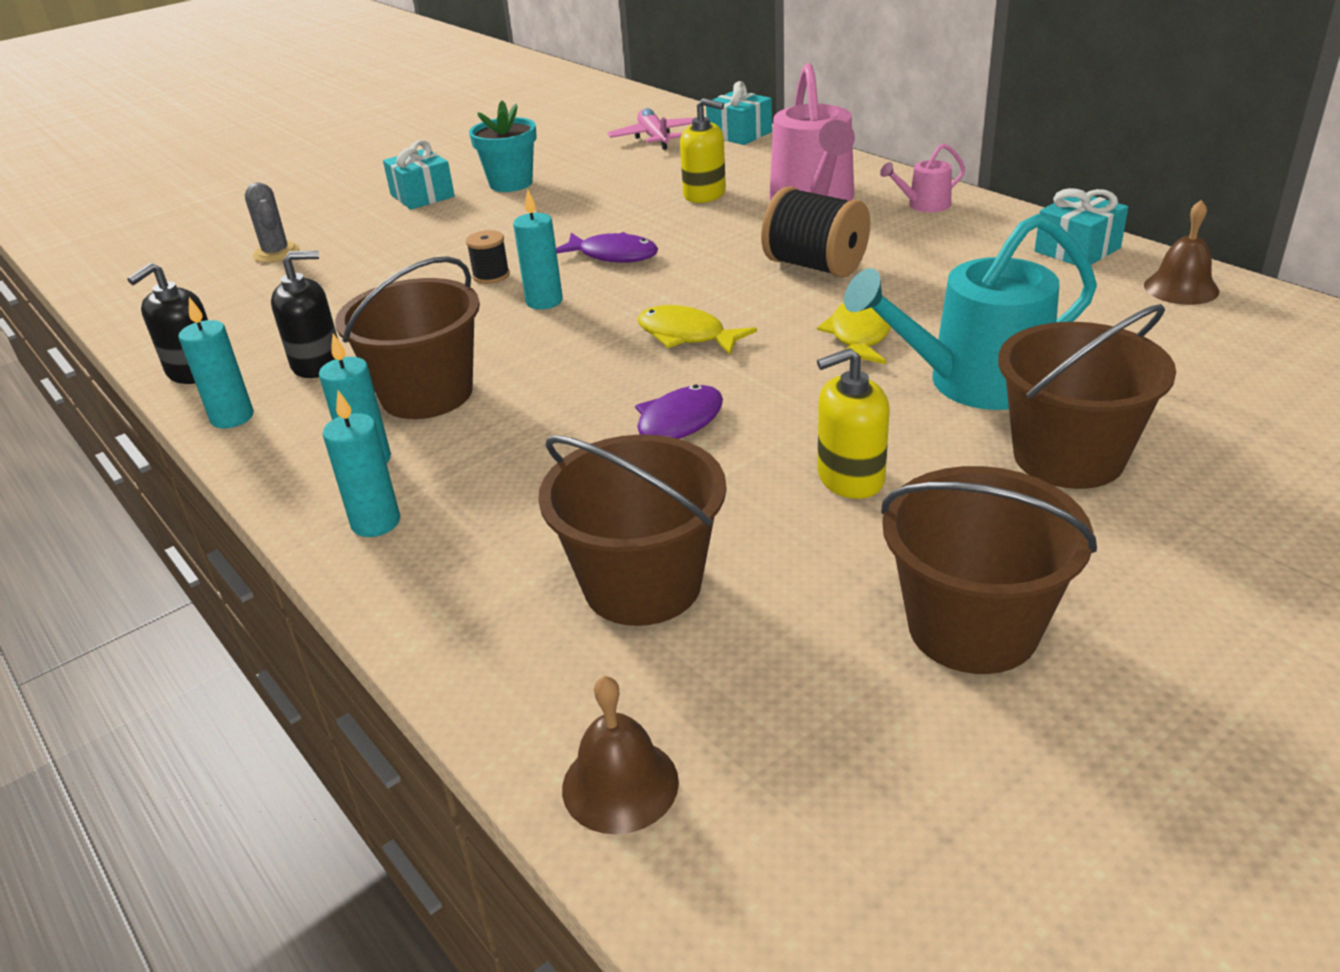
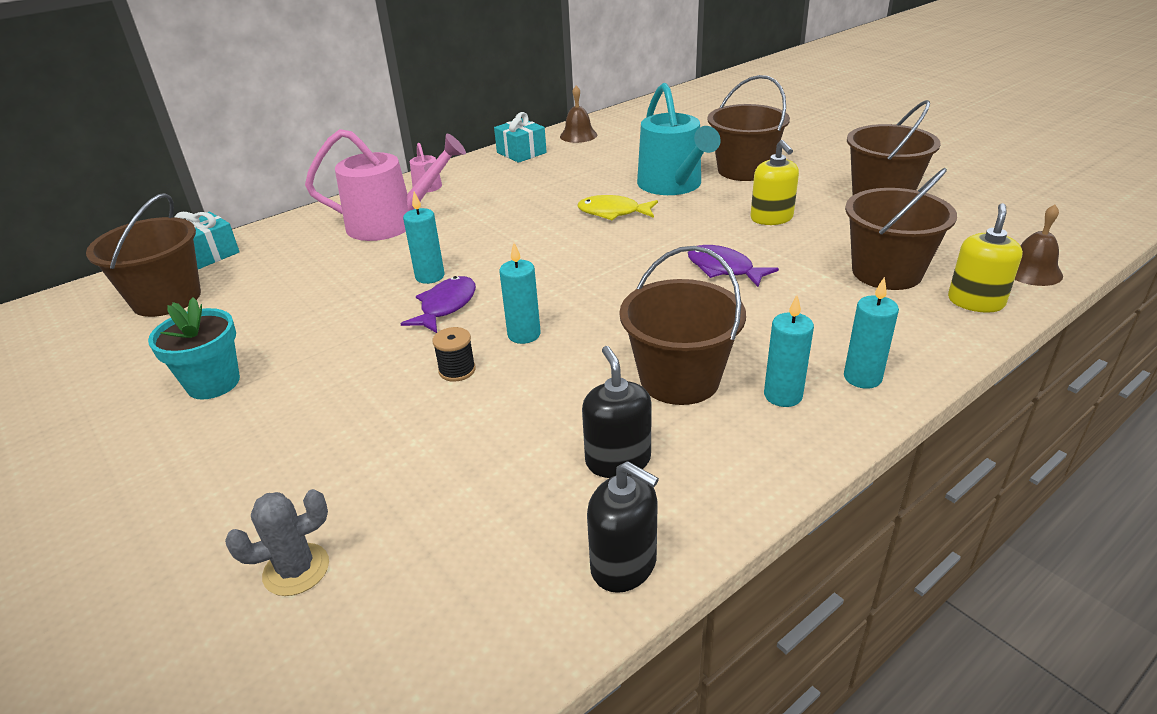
camera: 90 degrees left, 0 degrees up
turquoise candle [179,297,254,428] -> turquoise candle moved to [403,192,444,284]
turquoise gift [383,140,455,210] -> none
pink plane [607,108,694,150] -> brown bucket [86,193,201,317]
yellow fish [637,305,757,355] -> none
yellow soap dispenser [680,98,726,203] -> yellow soap dispenser moved to [948,203,1023,313]
black spool [761,186,870,278] -> none

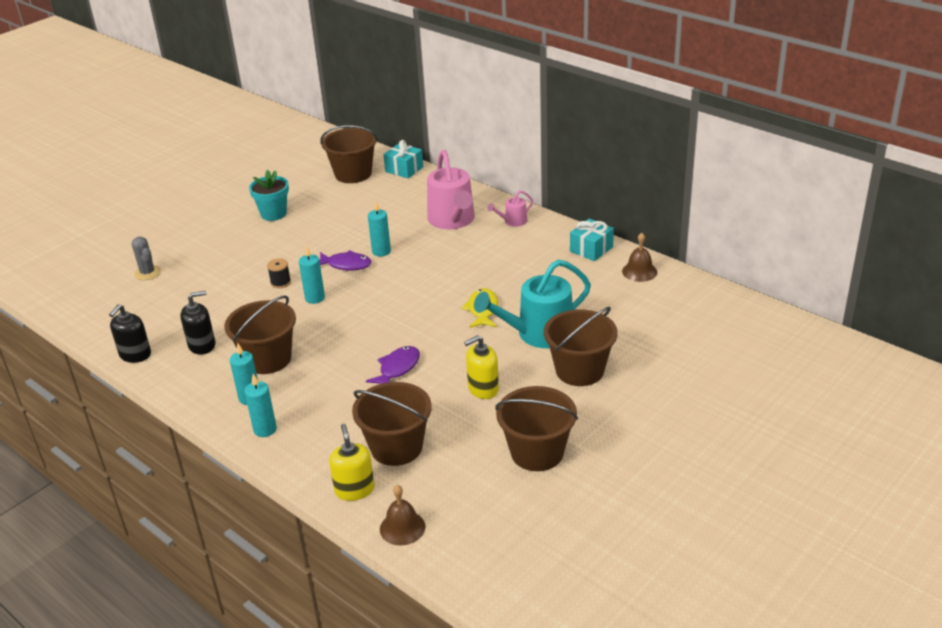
camera: 80 degrees right, 0 degrees up
yellow soap dispenser [948,203,1023,313] -> yellow soap dispenser turned 120 degrees counterclockwise [329,424,375,501]

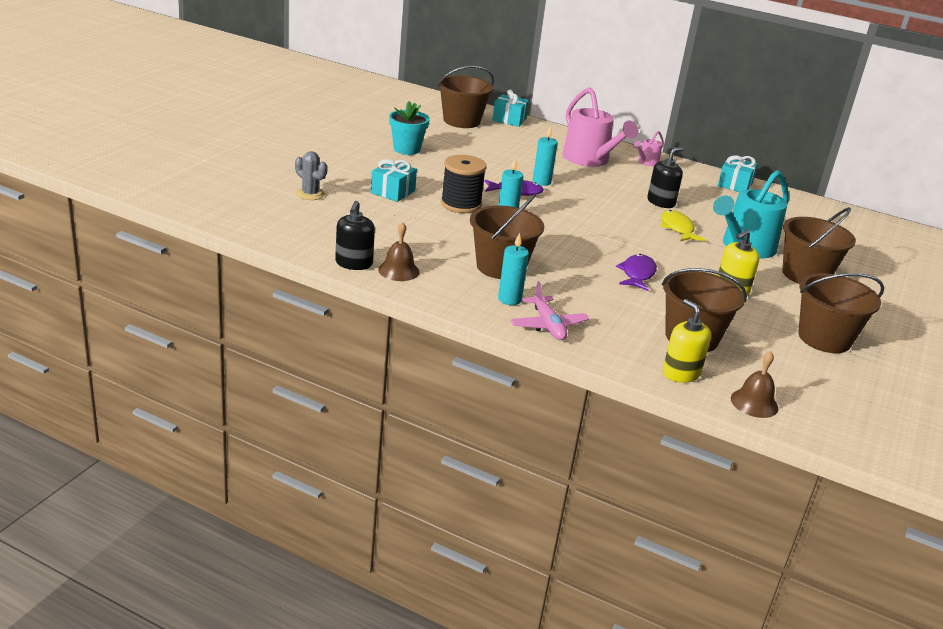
camera: 20 degrees left, 5 degrees down
black soap dispenser [180,291,215,355] -> black soap dispenser moved to [647,147,684,208]
turquoise candle [245,374,277,437] -> pink plane [510,281,589,340]
black spool [267,258,291,288] -> black spool [441,155,487,213], size x1.93
brown bell [622,233,657,282] -> brown bell moved to [378,222,419,281]
none -> turquoise gift [371,159,417,202]

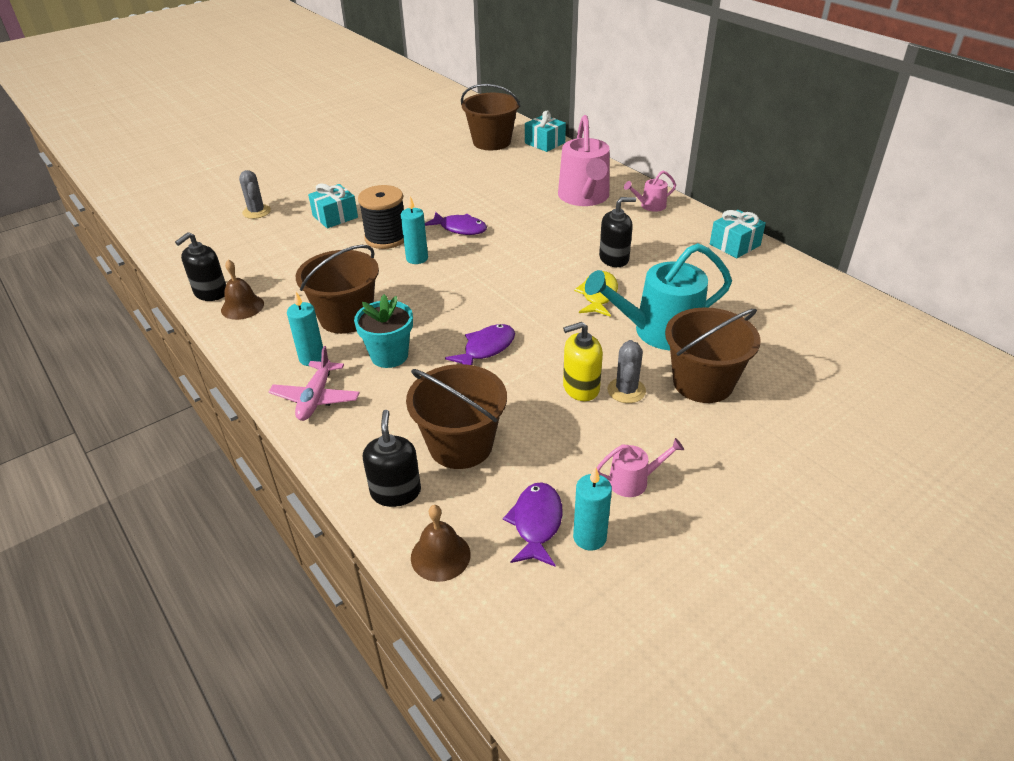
camera: 30 degrees right, 10 degrees up
turquoise flower pot [389,101,430,155] -> turquoise flower pot moved to [354,294,413,368]
turquoise candle [533,126,558,186] -> turquoise candle moved to [573,467,612,551]
yellow soap dispenser [663,299,711,383] -> black soap dispenser [363,410,421,507]
brown bucket [798,273,884,353] -> pink watering can [597,438,684,497]
none -> purple fish [503,482,563,567]
none -> grey cactus [607,340,646,403]

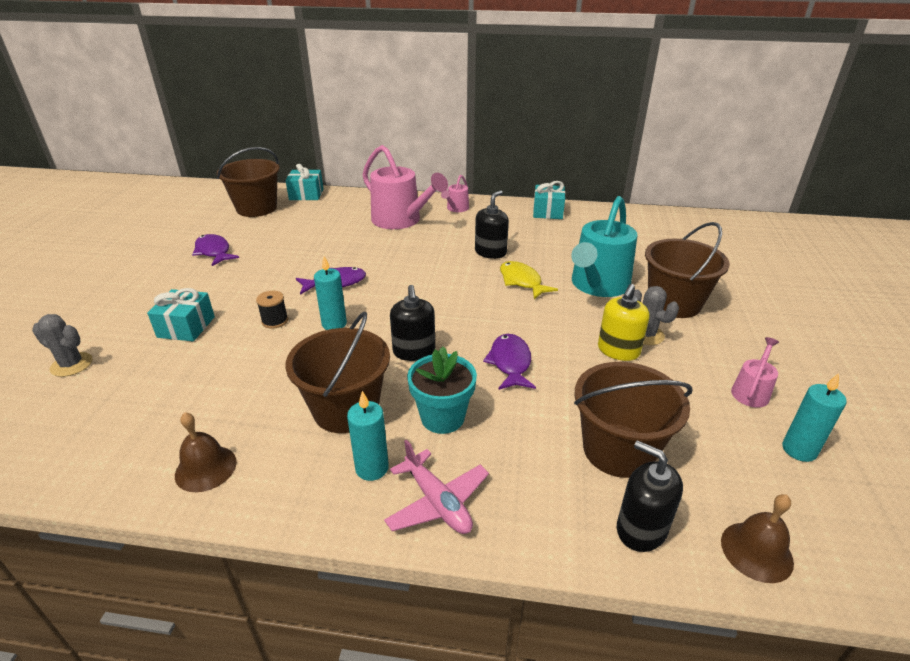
camera: 45 degrees left, 5 degrees down
black soap dispenser [175,232,226,301] -> black soap dispenser moved to [390,285,435,361]
black spool [358,185,404,249] -> black spool [256,291,288,329], size x0.52
purple fish [503,482,563,567] -> purple fish moved to [192,234,239,266]

